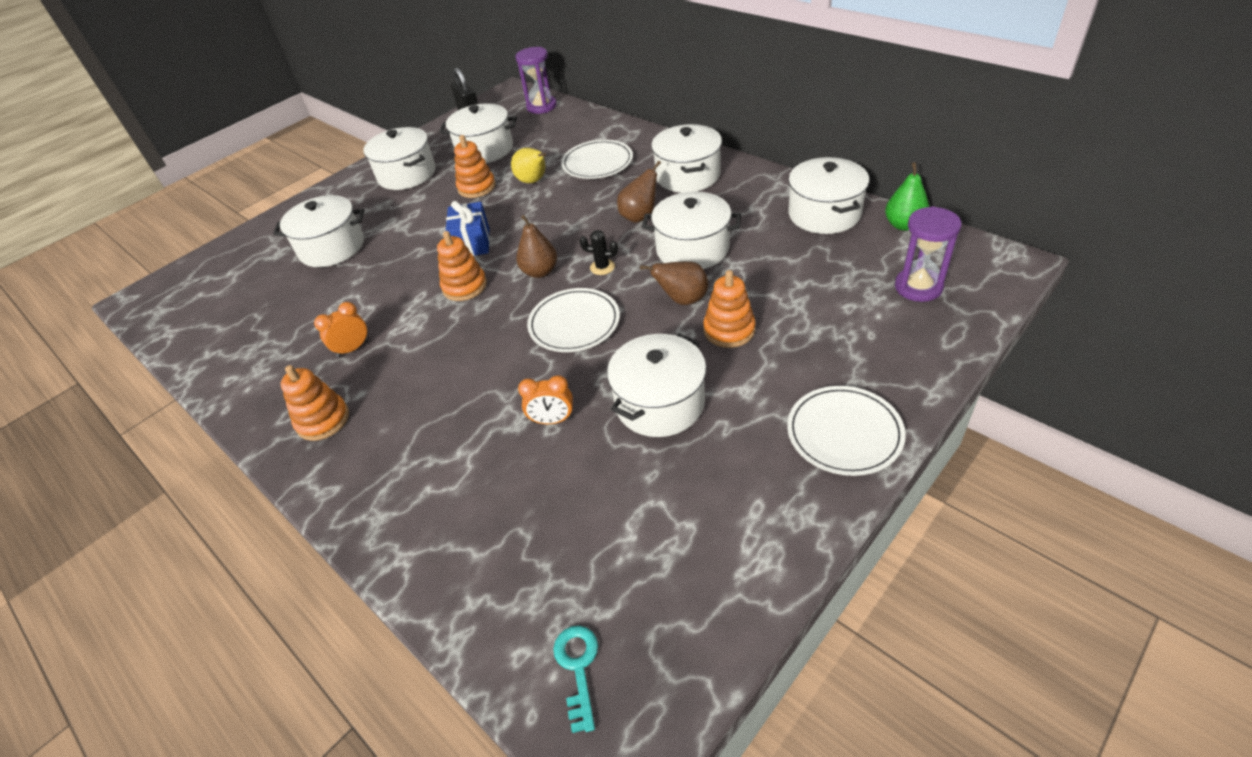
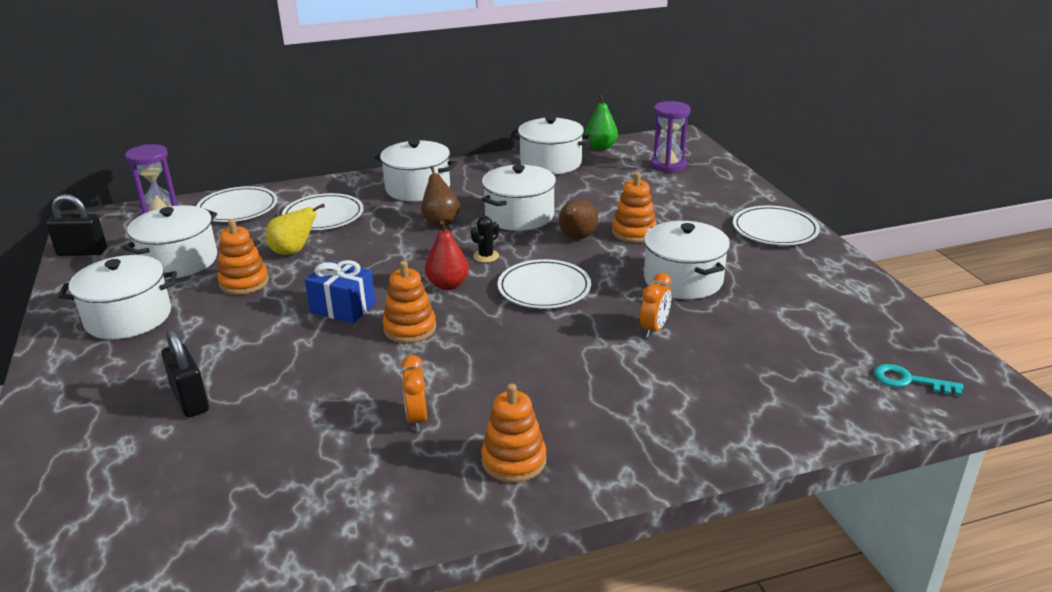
camera: 65 degrees left, 15 degrees down
white pot [273,195,364,267] -> black padlock [161,329,209,417]
brown pear [516,215,557,278] -> red pear [425,220,469,290]
none -> white plate [197,186,277,222]

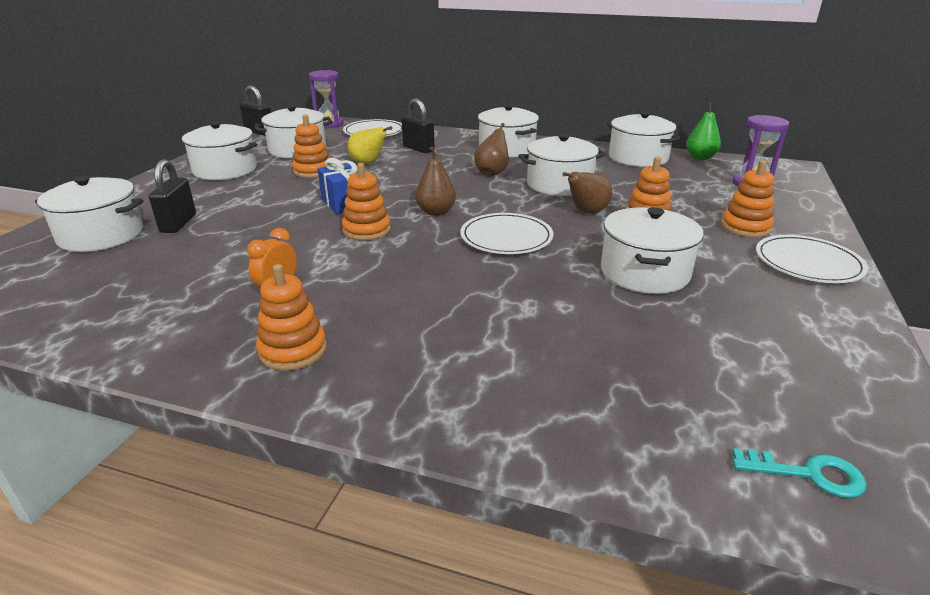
camera: 35 degrees right, 0 degrees up
white plate [282,193,364,230] -> black padlock [401,99,435,153]
red pear [425,220,469,290] -> brown pear [415,147,456,216]
black cactus [471,216,499,262] -> none
orange clock [640,273,672,338] -> none
turquoise key [874,364,963,396] -> turquoise key turned 135 degrees clockwise [732,448,867,498]
none -> white pot [35,176,143,252]
none -> orange stacking toy [721,160,774,237]

